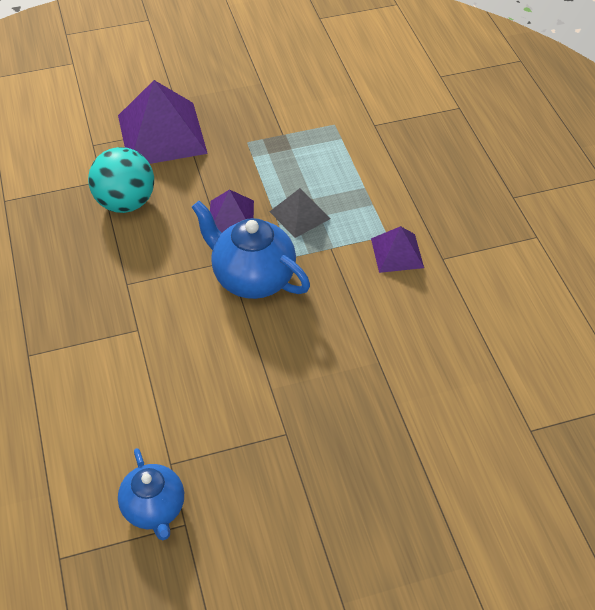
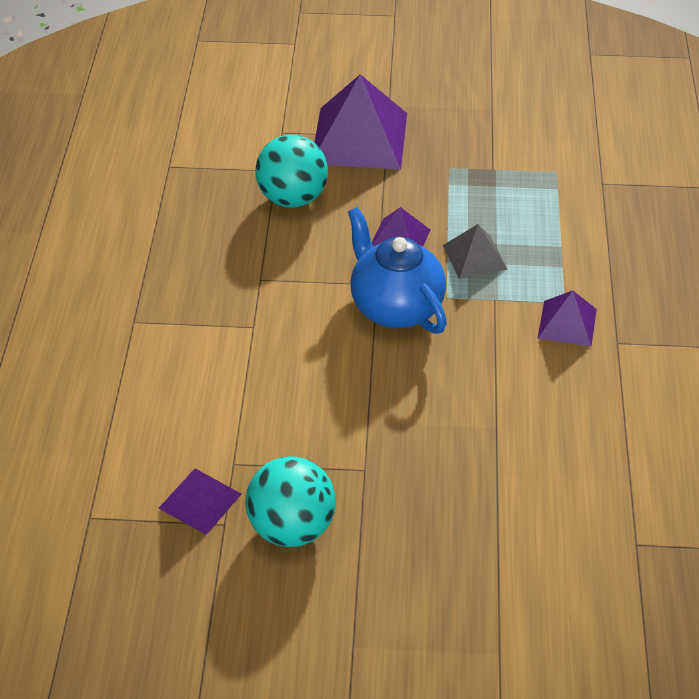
camera: 20 degrees right, 5 degrees down
blue teapot [118,448,184,540] -> purple pyramid [159,468,241,535]
none -> turquoise ball [245,456,336,547]

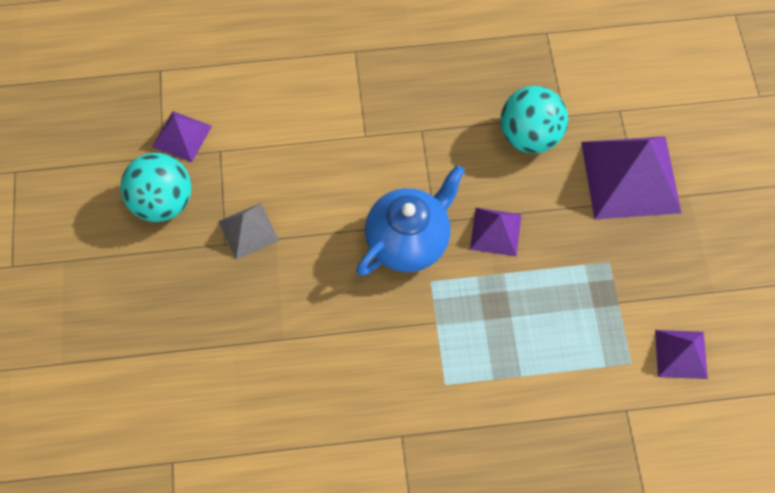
camera: 80 degrees right, 20 degrees up
grey pyramid [443,224,508,279] -> grey pyramid moved to [218,203,279,260]
purple pyramid [538,291,597,347] -> purple pyramid moved to [655,330,708,379]

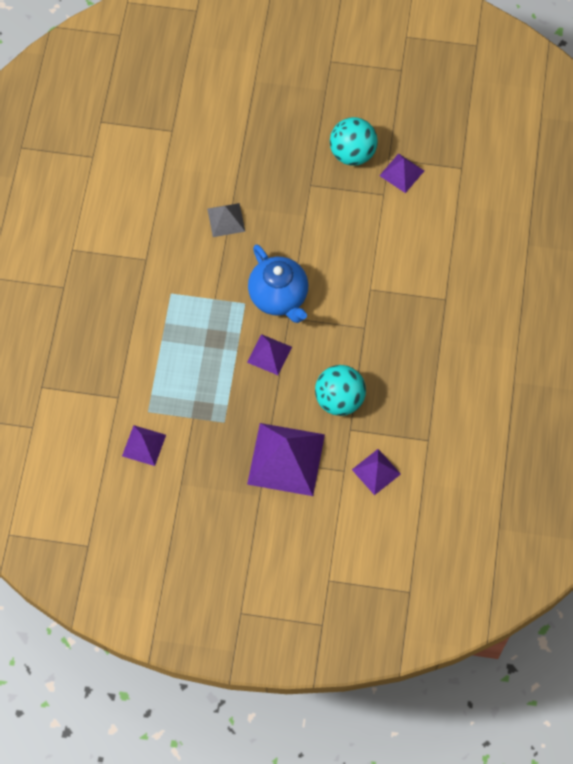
camera: 105 degrees right, 0 degrees up
grey pyramid [218,203,279,260] -> grey pyramid moved to [207,203,245,237]
none -> purple pyramid [352,449,401,495]

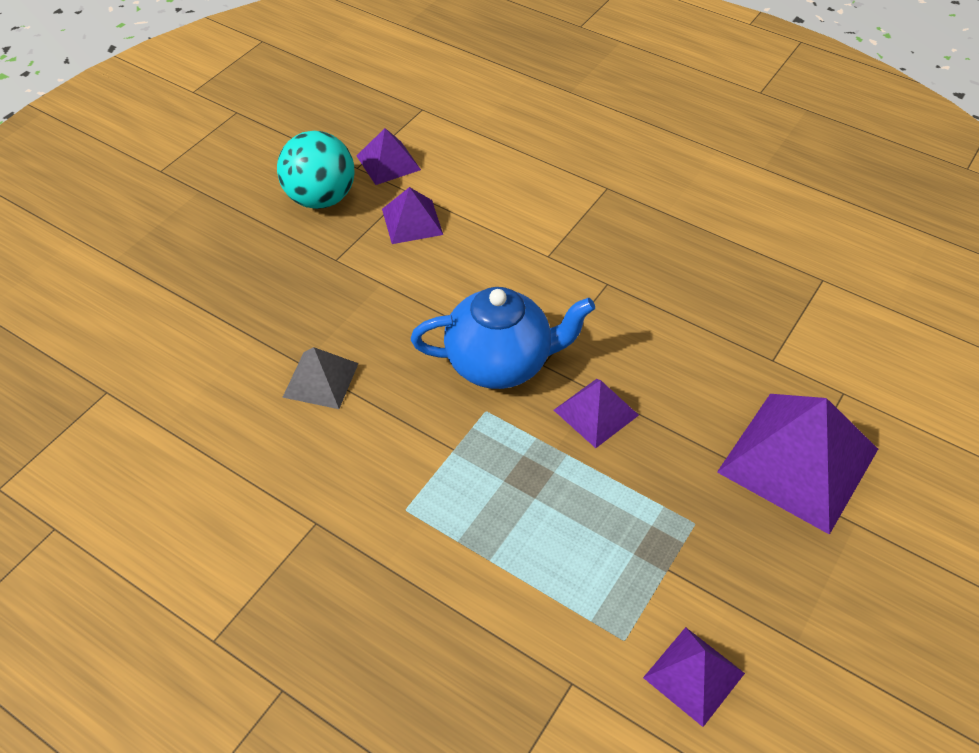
camera: 65 degrees left, 15 degrees down
turquoise ball [315,365,366,416] -> none
purple pyramid [352,449,401,495] -> purple pyramid moved to [382,187,443,244]

